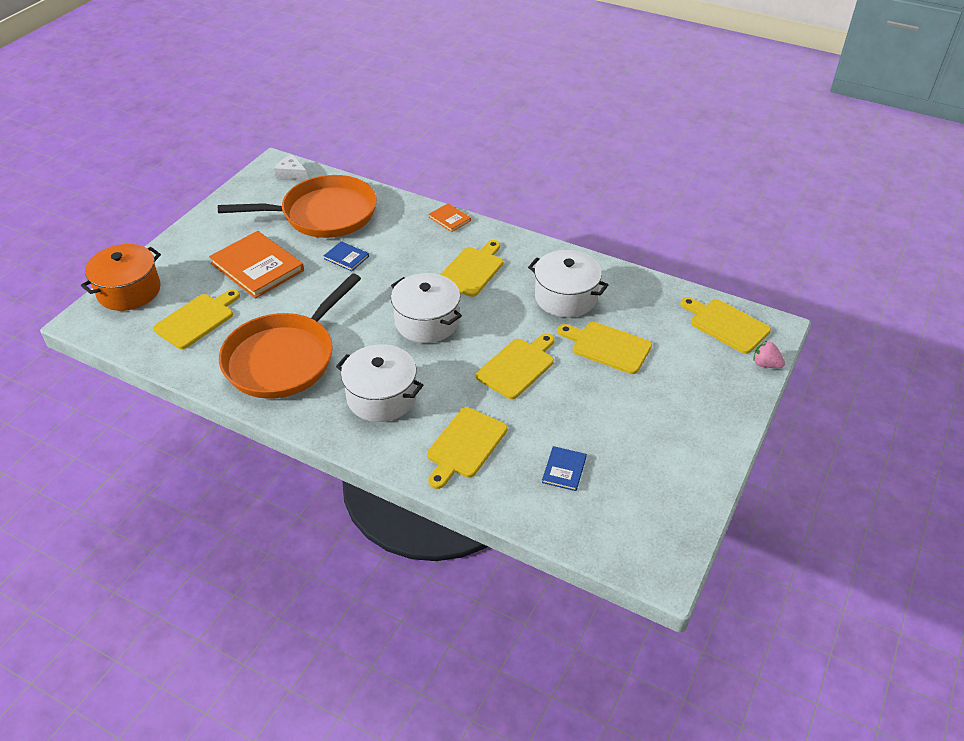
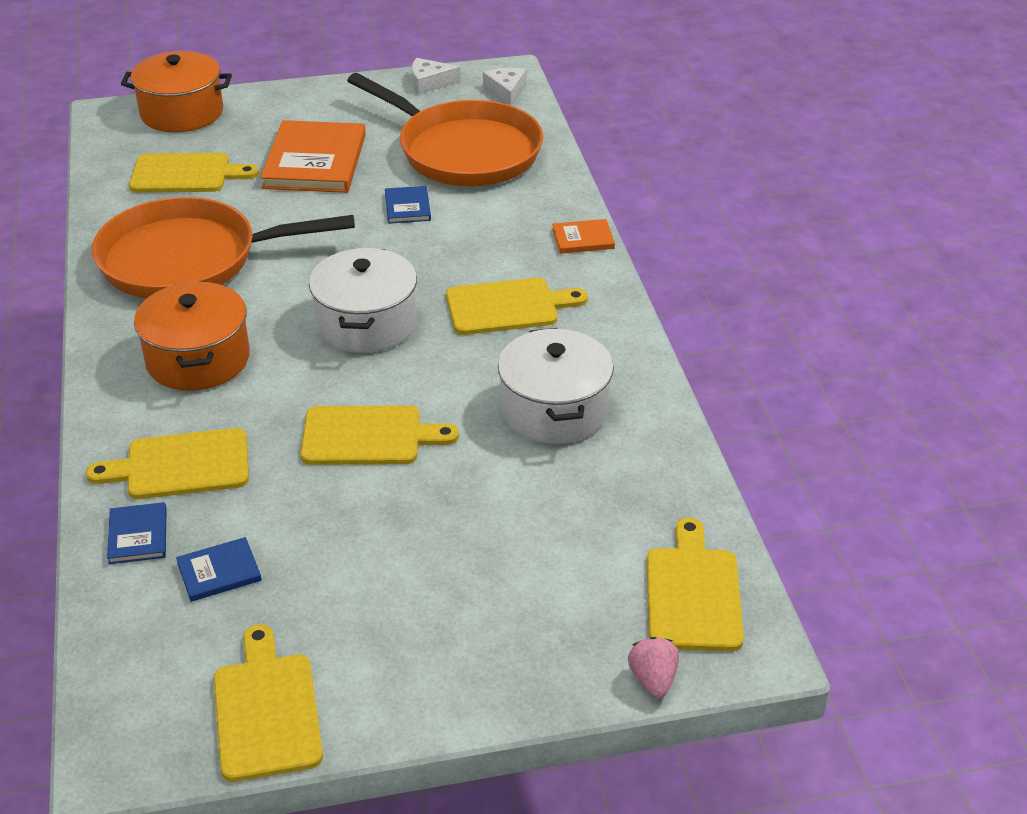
camera: 50 degrees right, 5 degrees down
white pot [336,344,423,422] -> orange pot [134,281,250,391]
orange book [429,203,471,232] -> orange book turned 75 degrees clockwise [552,219,615,254]
yellow cutting board [557,322,652,374] -> yellow cutting board moved to [214,624,323,782]
none -> blue book [107,502,167,564]
none -> white cheese [412,58,460,95]

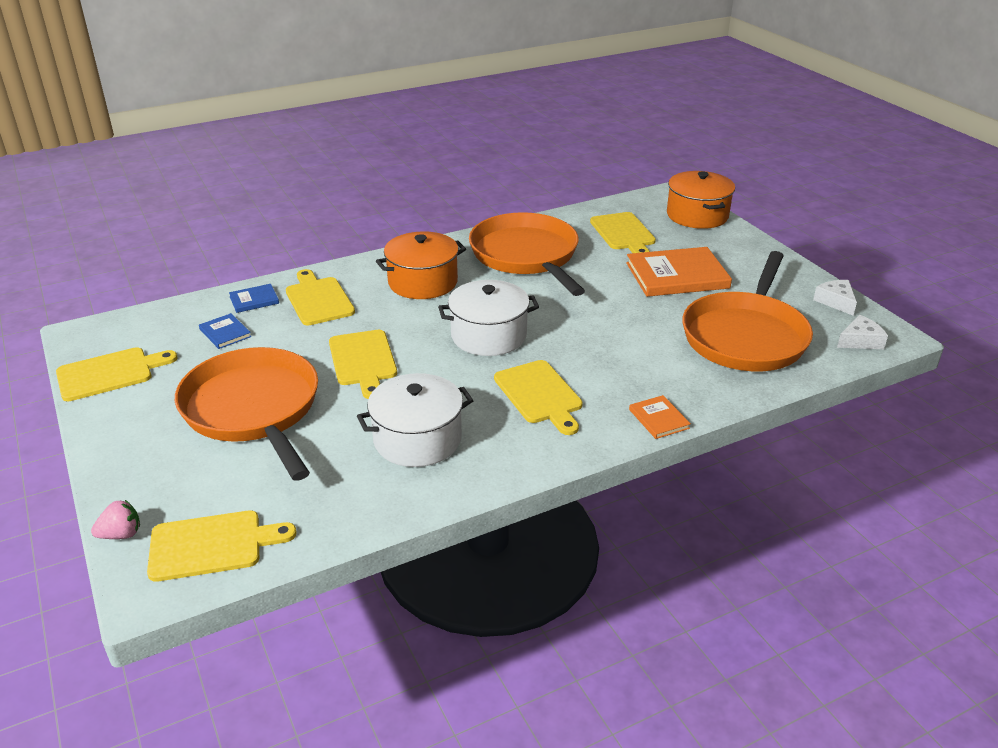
camera: 75 degrees right, 5 degrees down
blue book [385,186,431,224] -> none
none -> orange pan [175,347,318,481]

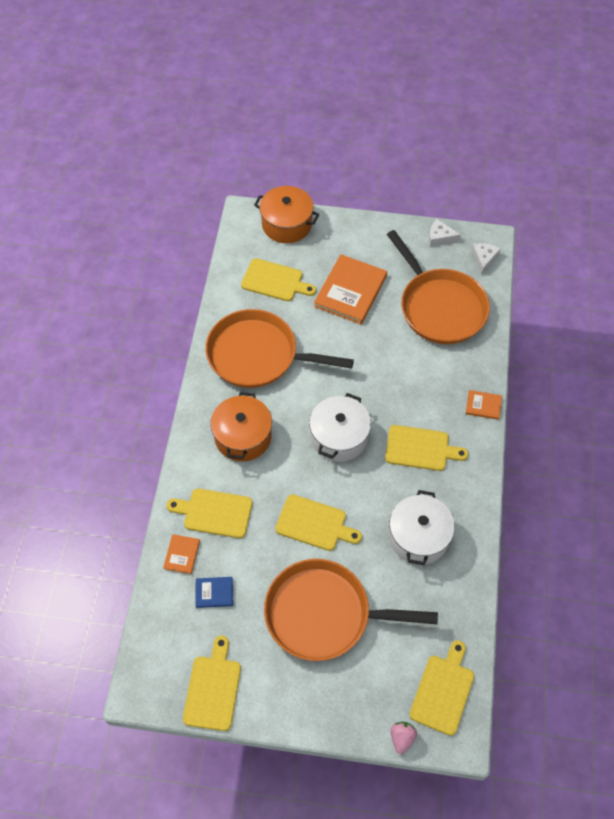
camera: 55 degrees left, 25 degrees up
blue book [229,284,279,313] -> orange book [163,534,200,574]

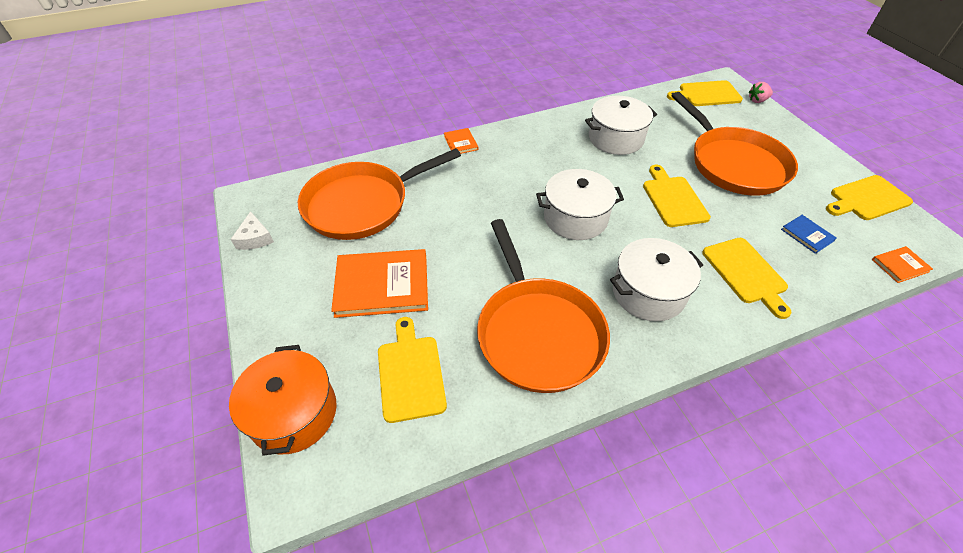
camera: 120 degrees left, 10 degrees down
orange book [163,534,200,574] -> orange book moved to [872,246,933,283]
orange pot [210,392,272,461] -> white pot [610,238,703,321]
yellow cutting board [385,425,469,471] -> none
orange pan [387,230,490,344] -> orange pan turned 150 degrees counterclockwise [298,148,461,240]
white cheese [471,243,501,274] -> none

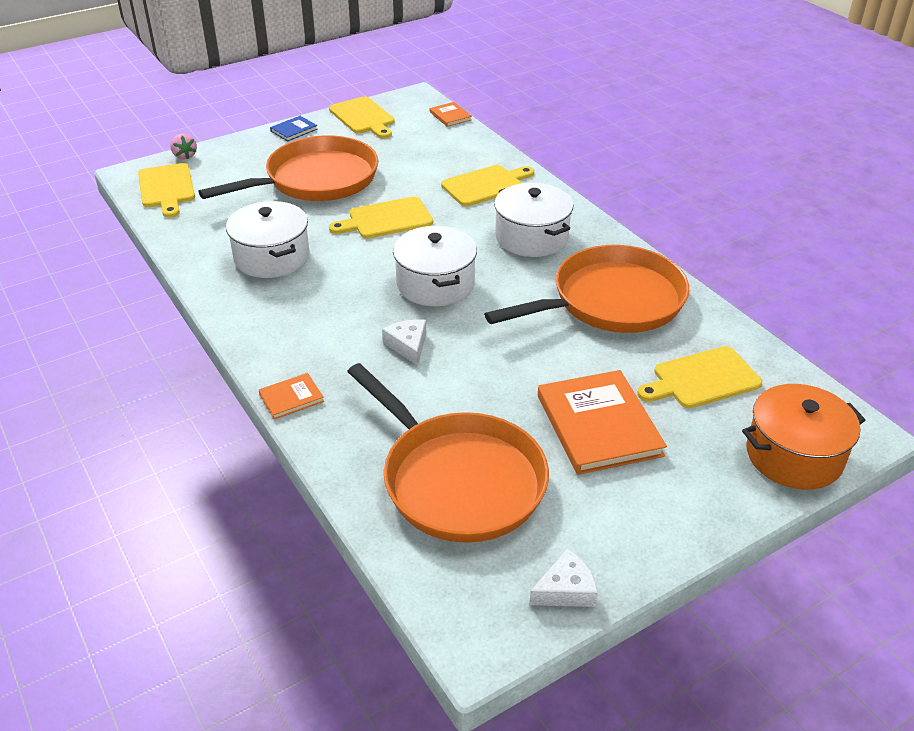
camera: 100 degrees left, 10 degrees down
blue book [781,215,837,254] -> blue book moved to [270,116,318,142]
none -> white cheese [382,319,426,366]

